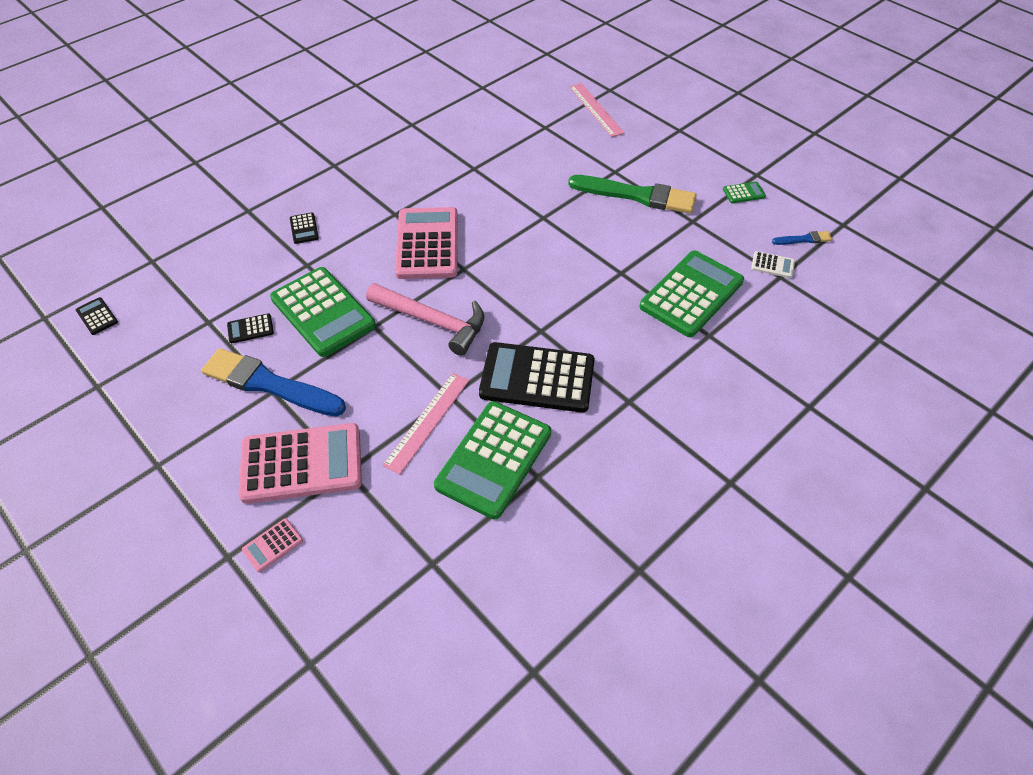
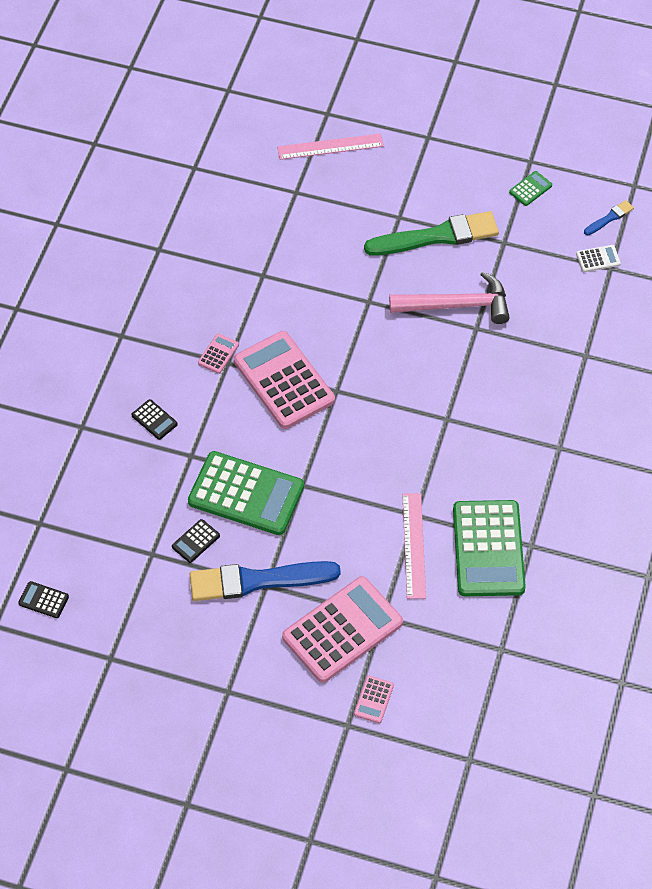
camera: 30 degrees left, 5 degrees up
pink hammer [366,283,485,356] -> pink hammer moved to [389,271,509,324]
black calculator [479,342,595,412] -> none
pink ruler [569,83,625,137] -> pink ruler turned 45 degrees counterclockwise [277,133,384,160]
green calculator [640,251,744,337] -> none
none -> pink calculator [198,333,239,374]

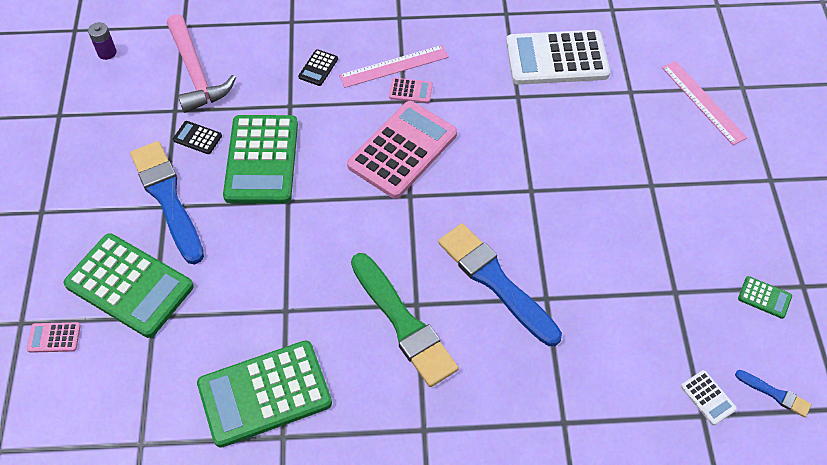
camera: 70 degrees right, 0 degrees up
black calculator [18,581,69,618] -> purple battery [88,22,117,60]
pink calculator [282,576,403,683] -> green calculator [63,233,194,338]
green brush [364,211,499,256] -> green brush moved to [351,253,459,387]
pink hammer [389,271,509,324] -> pink hammer moved to [167,14,236,113]
pink ruler [402,493,426,599] -> pink ruler moved to [339,45,449,88]
none -> blue brush [438,223,562,346]
none -> white calculator [506,30,610,85]

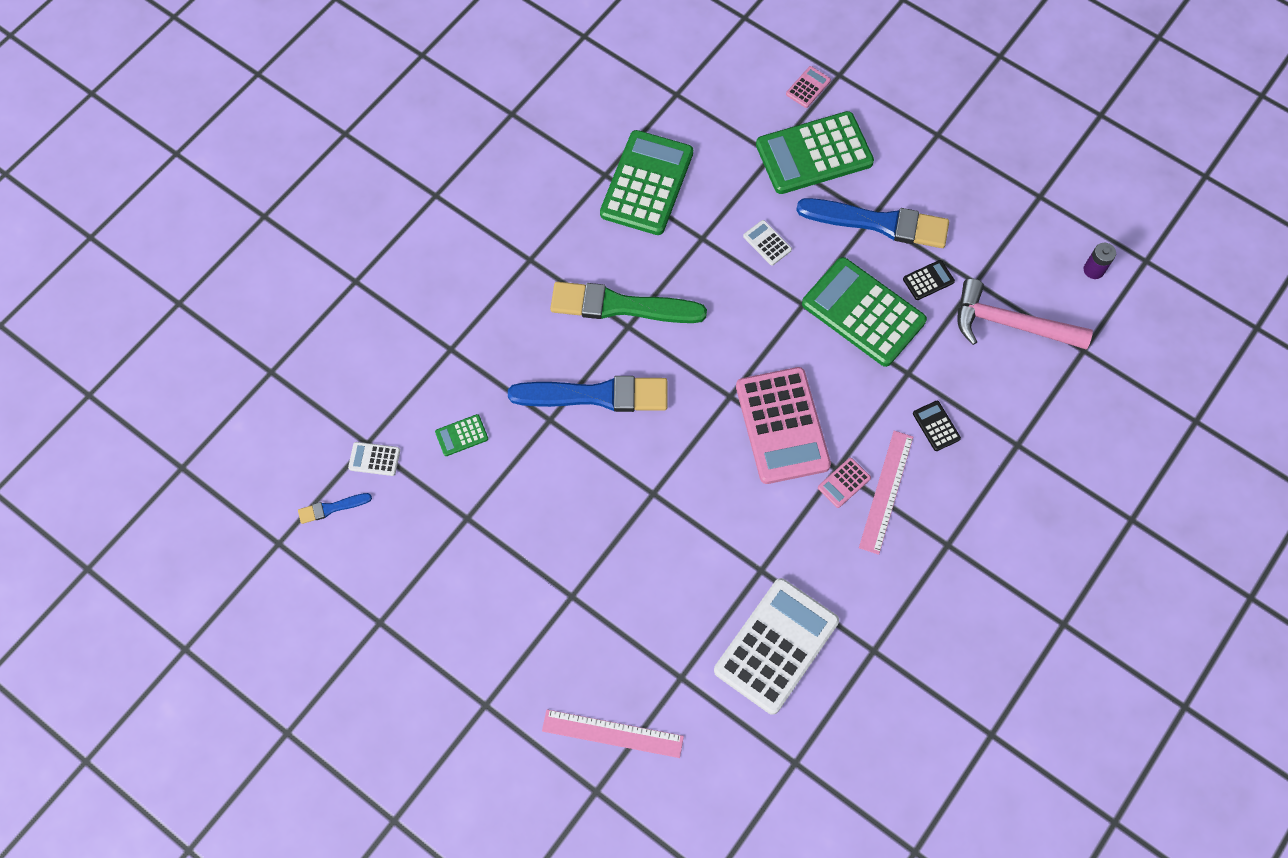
camera: 130 degrees right, 10 degrees up
green calculator [738,276,792,319] -> green calculator moved to [435,414,488,456]
none -> white calculator [743,220,792,265]

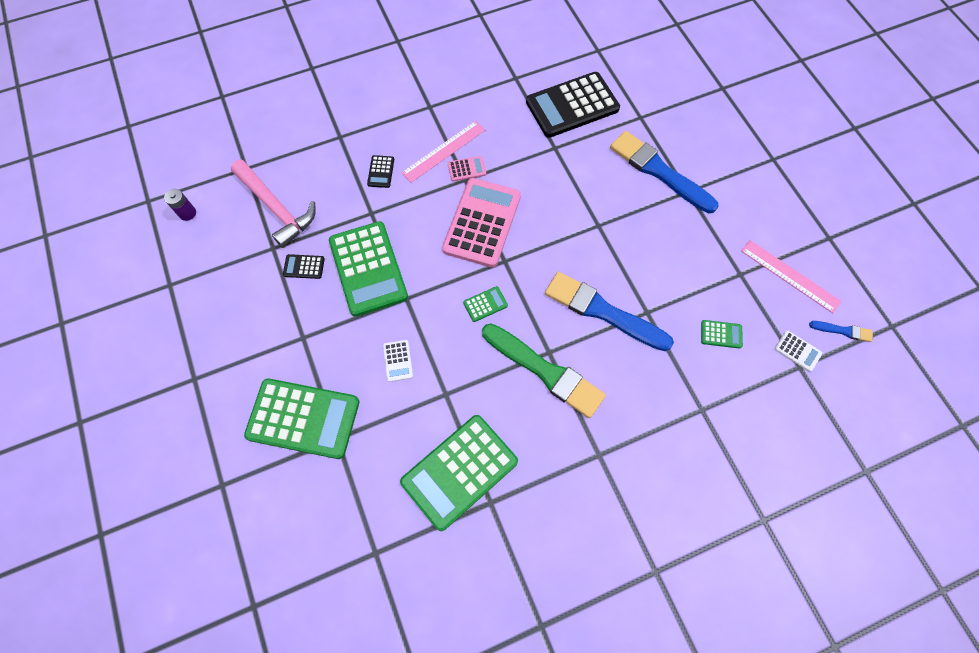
camera: 150 degrees left, 0 degrees up
pink ruler [542,709,684,758] -> pink ruler moved to [741,240,842,313]
white calculator [714,578,839,715] -> black calculator [526,72,620,138]
pink calculator [786,66,831,108] -> none
blue brush [796,198,949,248] -> blue brush moved to [610,131,718,213]
none -> green calculator [463,286,508,322]

